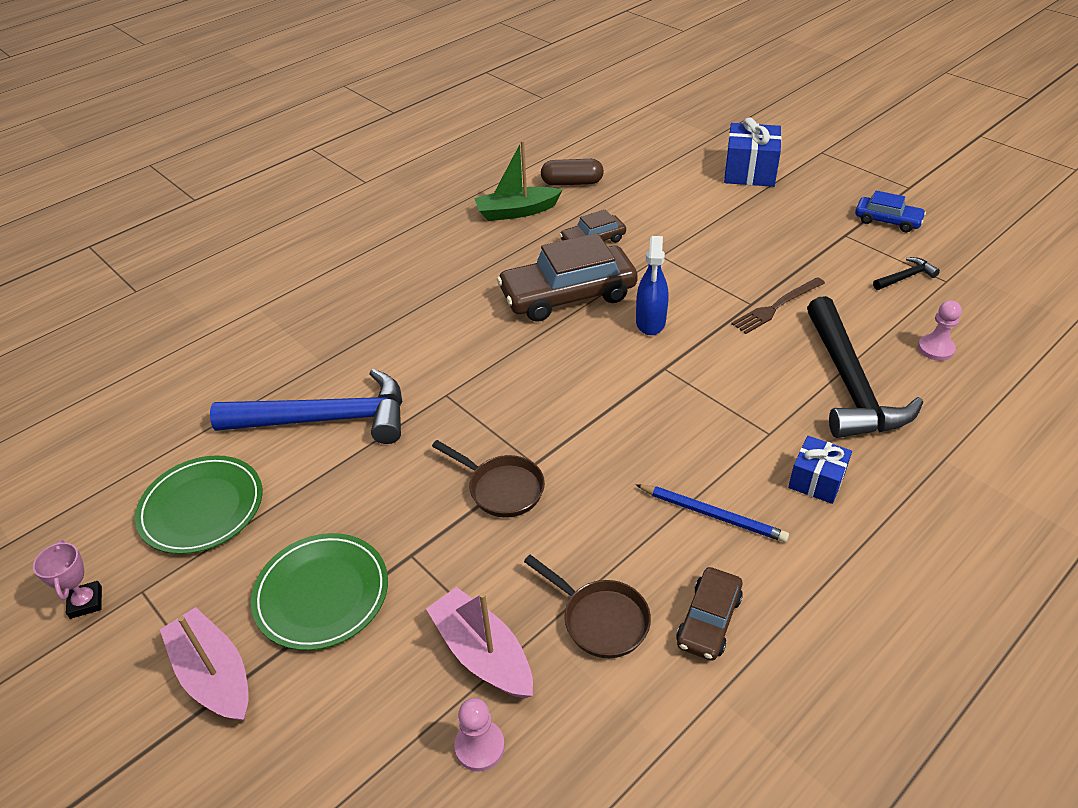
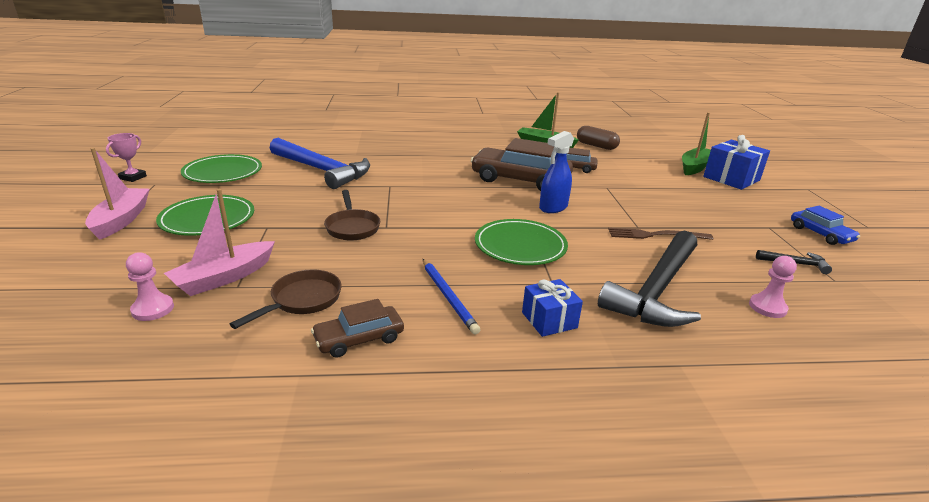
camera: 35 degrees right, 15 degrees down
pink boat [426,587,533,699] -> pink boat turned 135 degrees counterclockwise [164,189,275,296]
brown pan [524,555,651,658] -> brown pan turned 135 degrees counterclockwise [230,270,342,329]
none -> green plate [475,219,568,265]
none -> green boat [682,112,711,175]

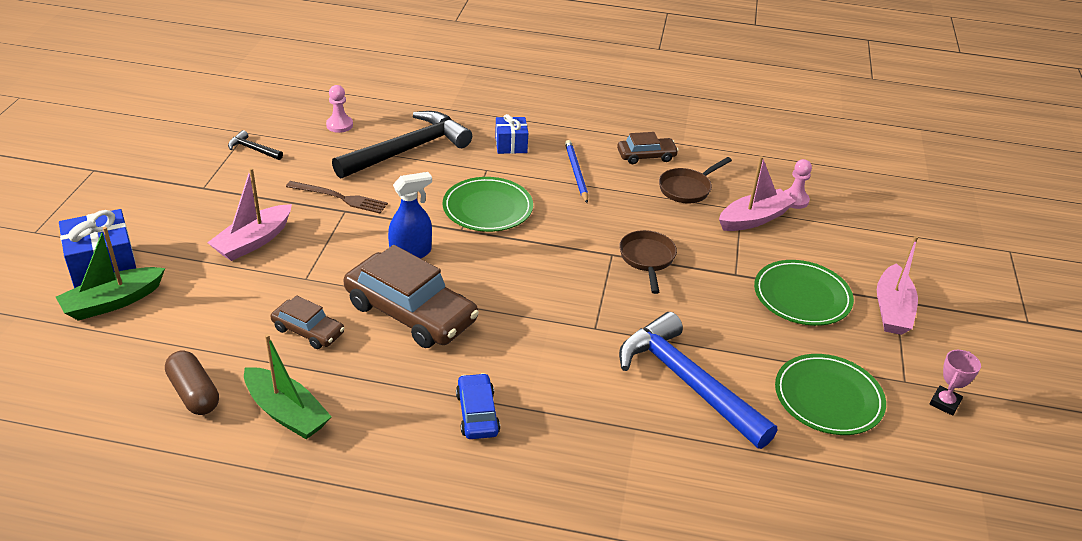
camera: 165 degrees left, 10 degrees up
blue car [791,206,860,245] -> blue car moved to [456,373,500,439]
none -> pink boat [207,168,292,261]

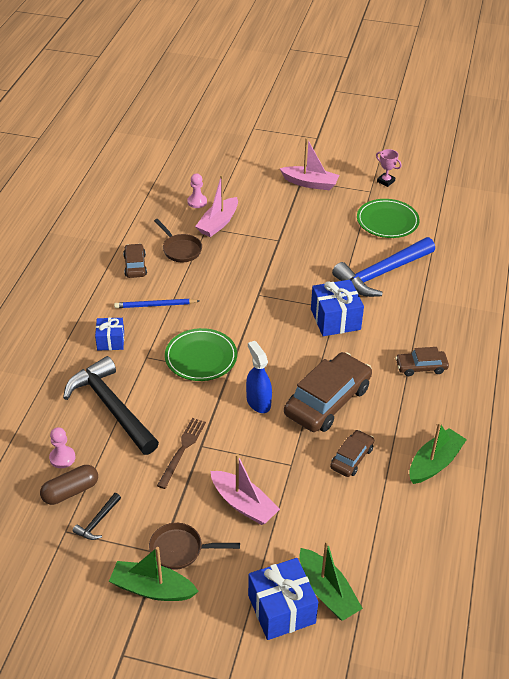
camera: 85 degrees left, 5 degrees up
brown capsule [165,351,219,415] -> brown capsule moved to [40,465,98,505]
blue car [456,373,500,439] -> brown car [395,347,449,376]
brown pan [619,230,677,294] -> brown pan moved to [149,523,240,570]
pink boat [719,156,796,231] -> pink boat turned 120 degrees counterclockwise [195,175,238,237]
green plate [754,260,854,326] -> none
none -> green boat [109,547,199,601]
none -> blue gift [311,279,364,336]

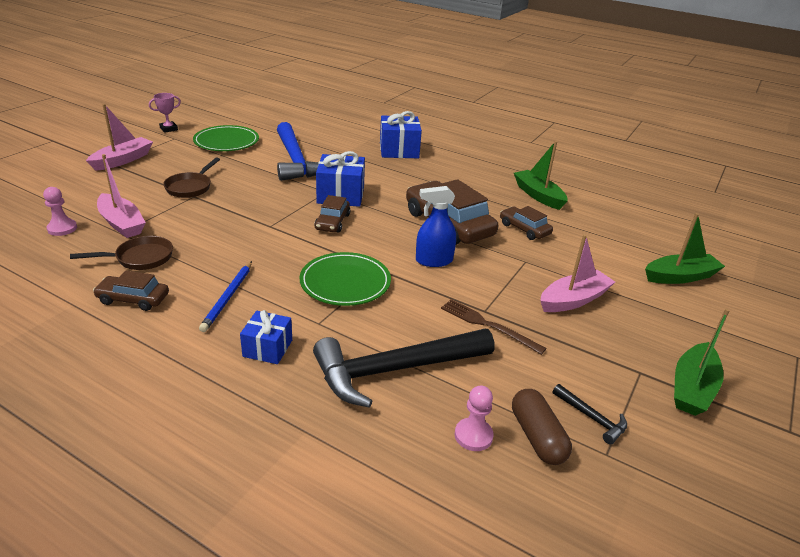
camera: 75 degrees left, 10 degrees down
brown pan [149,523,240,570] -> brown pan moved to [163,157,220,198]
blue gift [248,558,318,640] -> blue gift moved to [380,111,422,158]
brown car [395,347,449,376] -> brown car moved to [315,195,350,232]

